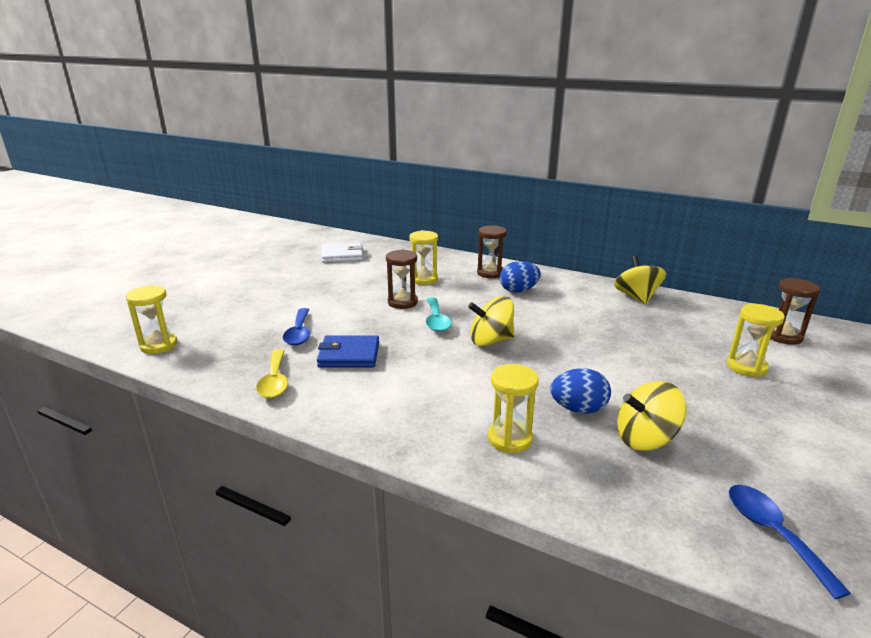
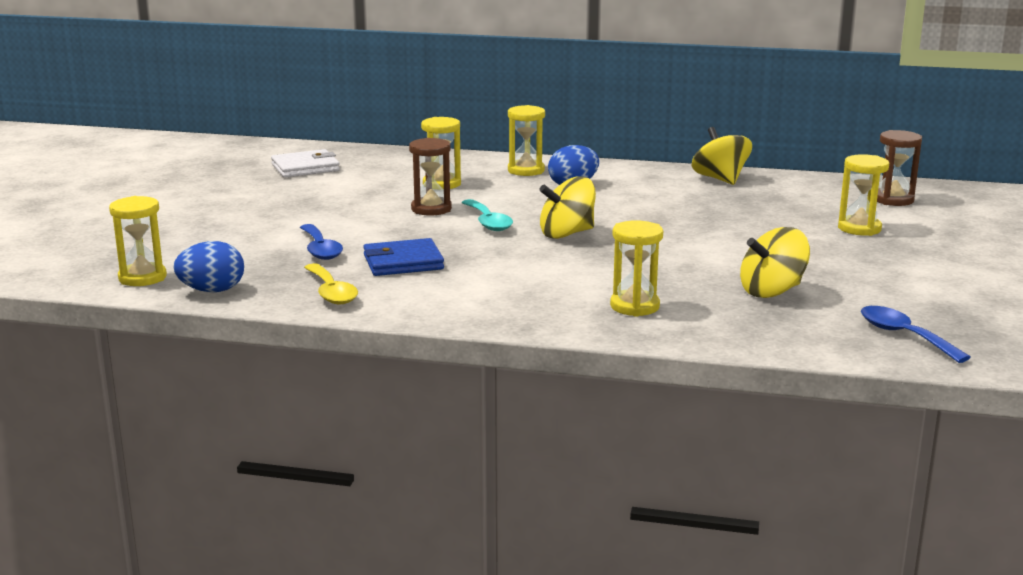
camera: 15 degrees left, 5 degrees down
brown hourglass [477,225,507,278] -> yellow hourglass [508,105,545,176]
blue egg [550,368,611,414] -> blue egg moved to [174,241,244,292]

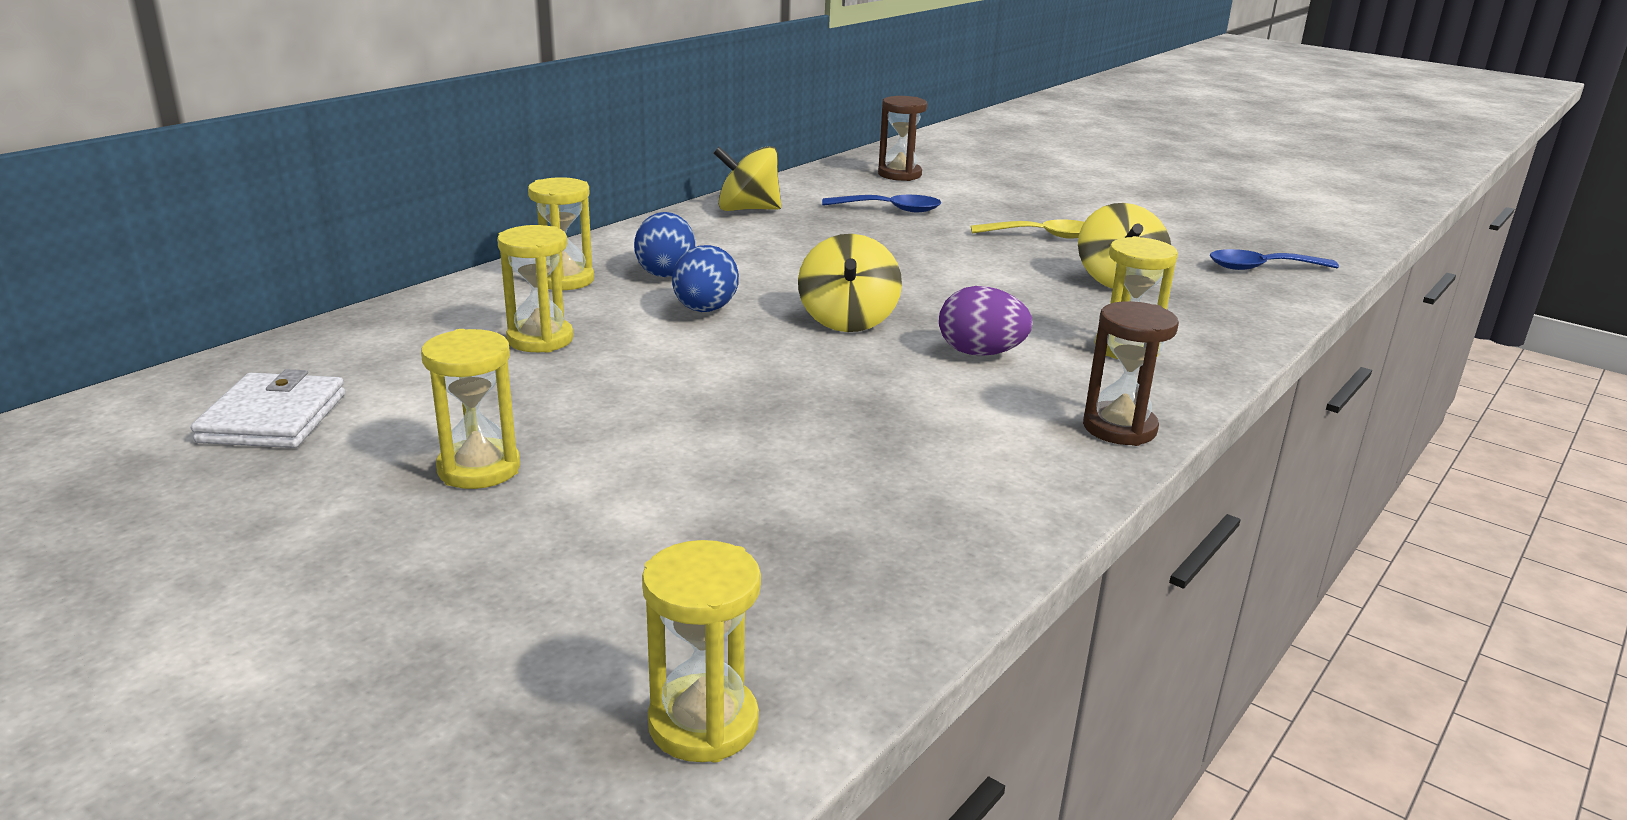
camera: 65 degrees left, 5 degrees up
blue egg [174,241,244,292] -> blue egg moved to [672,245,739,312]
blue spoon [300,224,343,260] -> blue spoon moved to [822,195,942,212]
yellow spoon [304,263,358,305] -> yellow spoon moved to [971,220,1084,239]
blue wallet [363,238,444,276] -> none
brown hourglass [409,138,452,216] -> brown hourglass moved to [1083,301,1179,446]
turquoise spoon [461,199,513,231] -> none
yellow hourglass [838,154,889,236] -> yellow hourglass moved to [421,329,520,489]
none -> purple egg [939,286,1033,356]

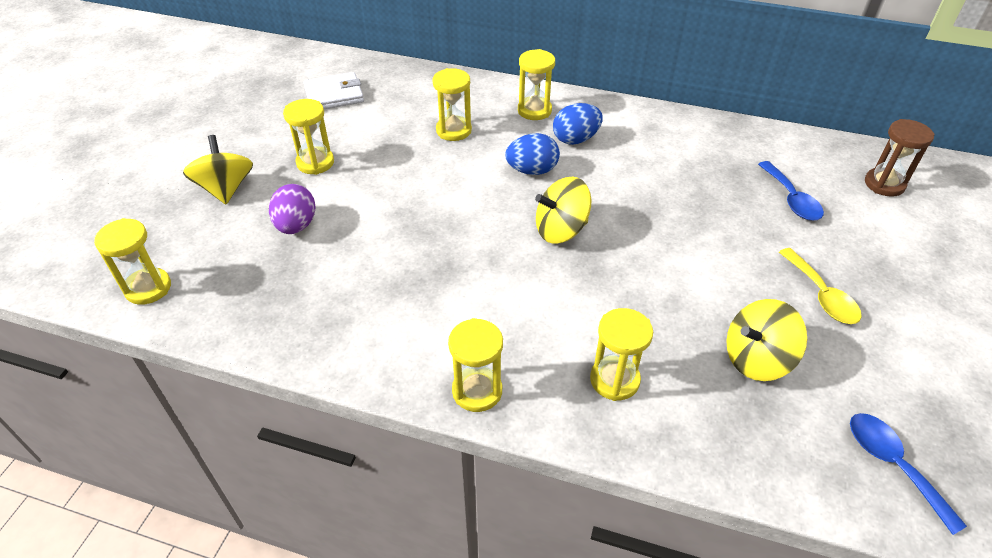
camera: 70 degrees right, 20 degrees up
yellow spinning top [714,146,781,211] -> yellow spinning top moved to [183,135,253,204]
purple egg [939,286,1033,356] -> purple egg moved to [269,184,316,234]
brown hourglass [1083,301,1179,446] -> yellow hourglass [448,318,503,412]

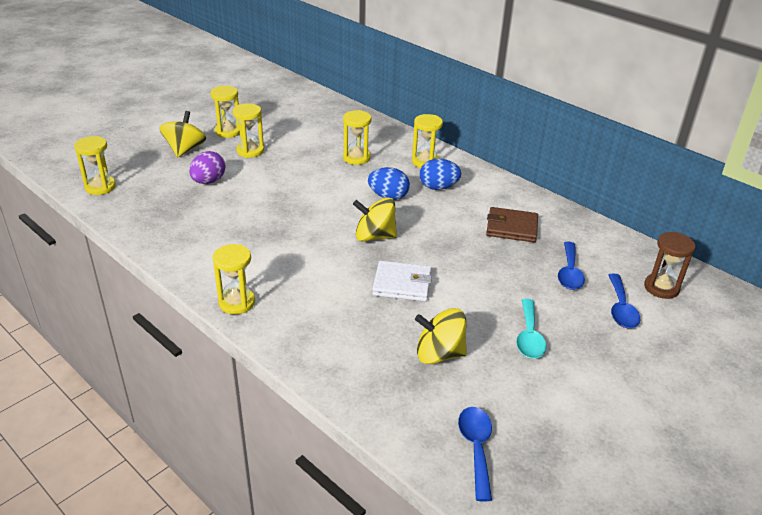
camera: 25 degrees right, 10 degrees down
white wallet [303,72,364,109] -> white wallet moved to [372,261,432,301]
yellow hourglass [590,308,653,401] -> yellow hourglass moved to [210,86,240,138]
yellow spoon [779,248,861,324] -> turquoise spoon [516,298,546,359]
none -> brown wallet [486,207,538,242]
none -> blue spoon [608,273,640,328]

